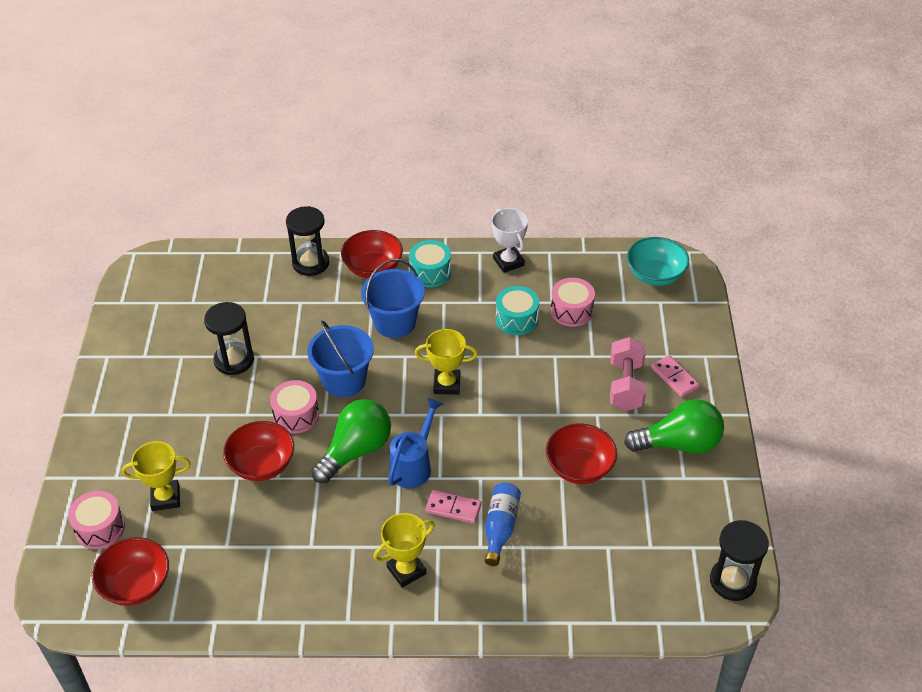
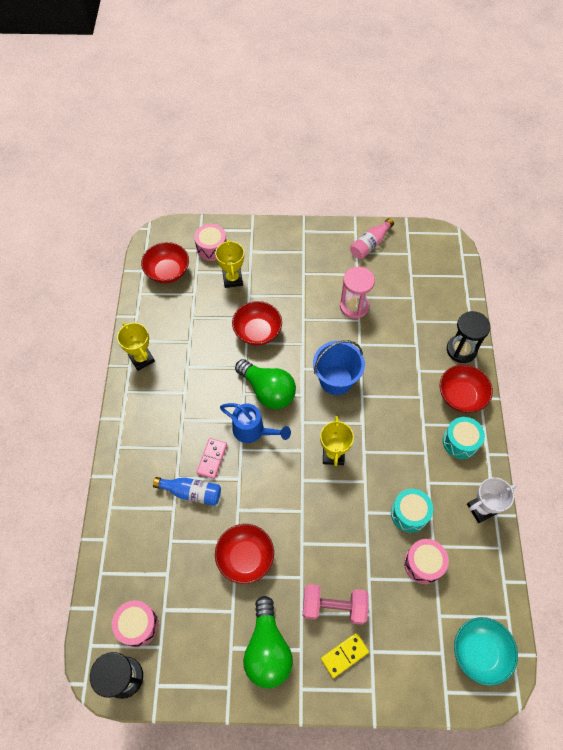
camera: 90 degrees right, 15 degrees up
black hourglass [204,302,254,375] -> pink hourglass [340,267,375,319]
pink drum [270,380,319,434] -> pink drum moved to [112,600,158,647]
blue bucket [361,259,425,338] -> none
yellow trophy [373,513,435,588] -> yellow trophy moved to [117,322,155,371]
pink domino [651,355,700,397] -> yellow domino [321,633,369,678]
none -> pink bottle [350,218,394,259]

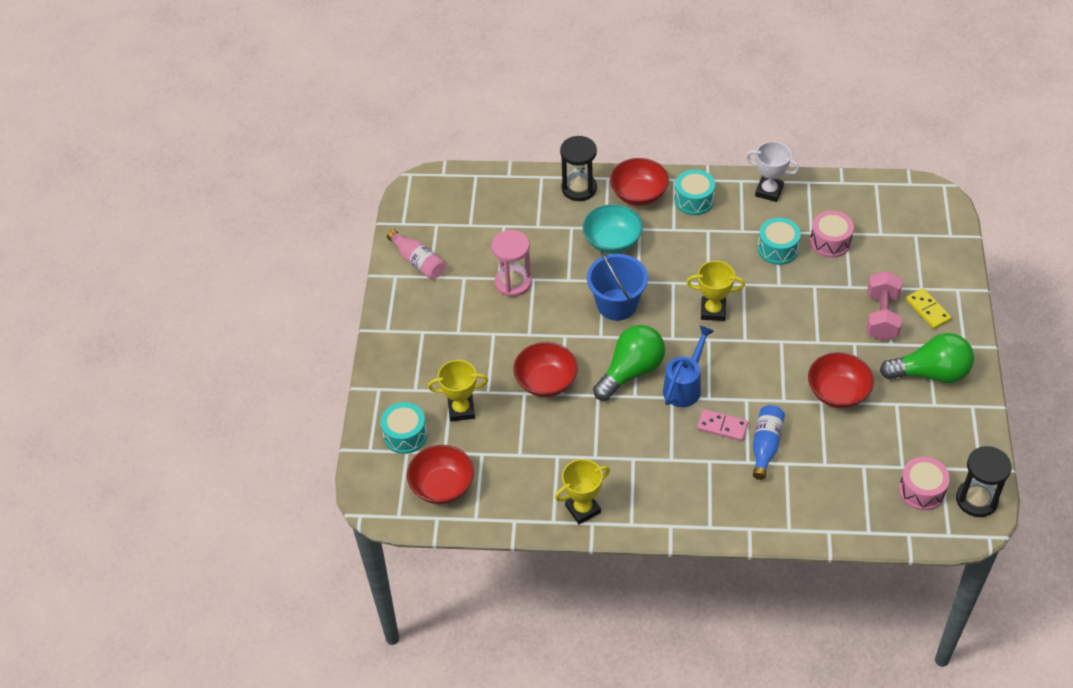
camera: 85 degrees left, 10 degrees down
pink drum [194,224,226,261] -> turquoise drum [381,402,427,454]
turquoise bowl [454,617,518,686] -> turquoise bowl moved to [583,204,643,254]
white trophy [467,477,517,523] -> white trophy turned 45 degrees counterclockwise [746,141,799,202]

